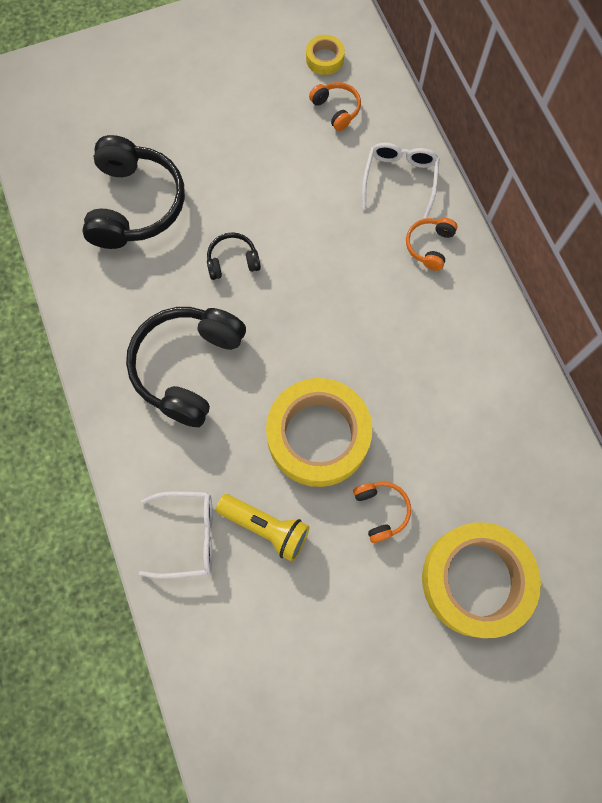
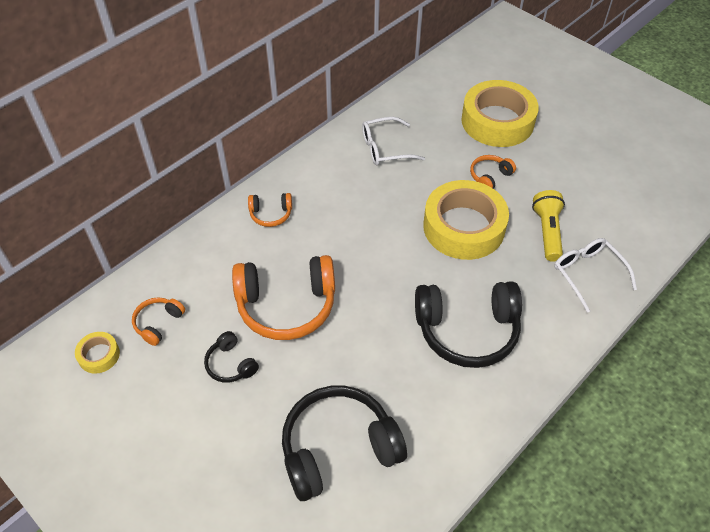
camera: 115 degrees left, 20 degrees down
black headphones [207,232,261,280] -> black headphones moved to [204,331,259,383]
white glasses [362,143,440,218] -> white glasses moved to [362,117,425,165]
none -> orange headphones [232,255,335,340]

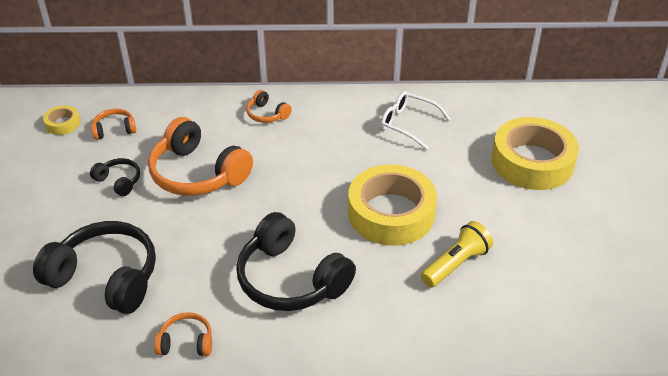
camera: 45 degrees right, 10 degrees down
black headphones [204,331,259,383] -> black headphones turned 120 degrees clockwise [90,158,140,196]
orange headphones [470,155,516,189] -> orange headphones moved to [154,312,212,356]
white glasses [554,238,637,313] -> none

